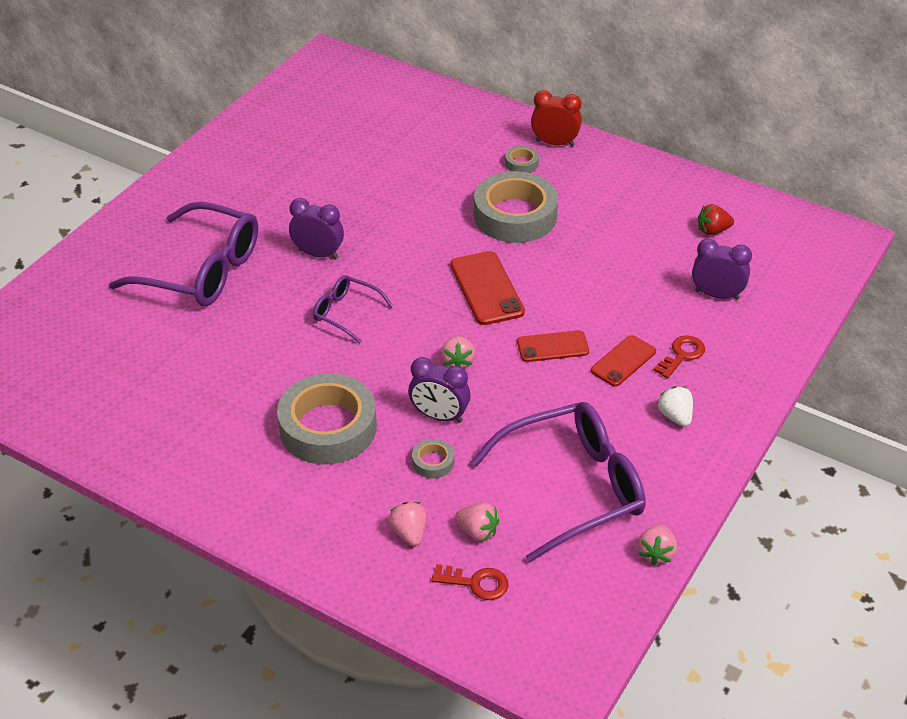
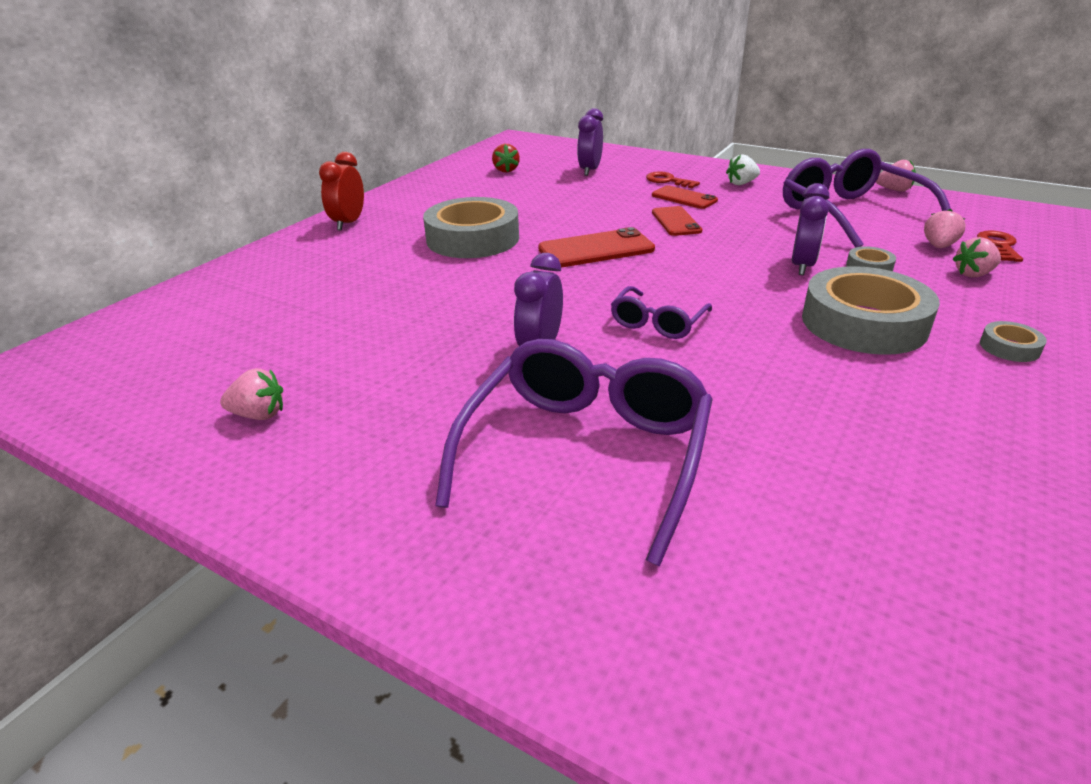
camera: 90 degrees left, 10 degrees down
pink strawberry [441,336,475,368] -> pink strawberry moved to [220,368,283,420]
grey tape [505,145,539,173] -> grey tape moved to [980,321,1047,362]

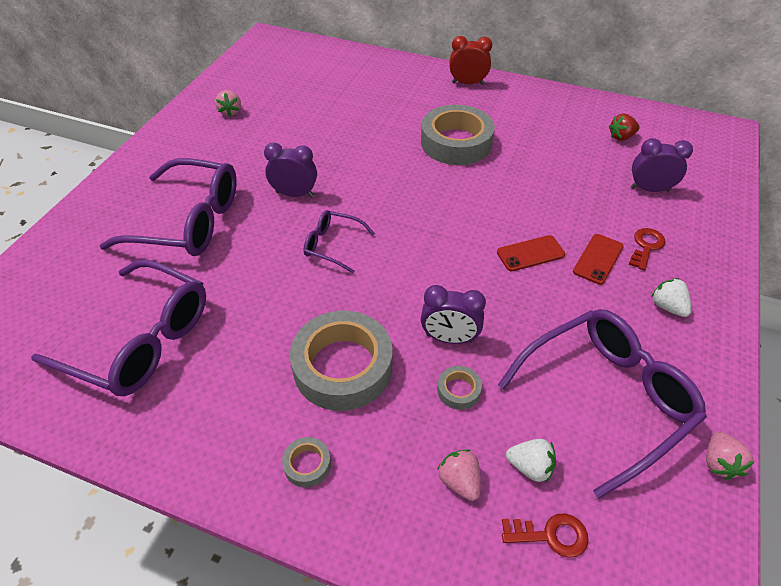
camera: 80 degrees right, 15 degrees up
red phone [538,227,655,268] -> none
pink strawberry [924,209,966,248] -> white strawberry [506,439,556,482]
none -> purple glasses [31,260,206,396]

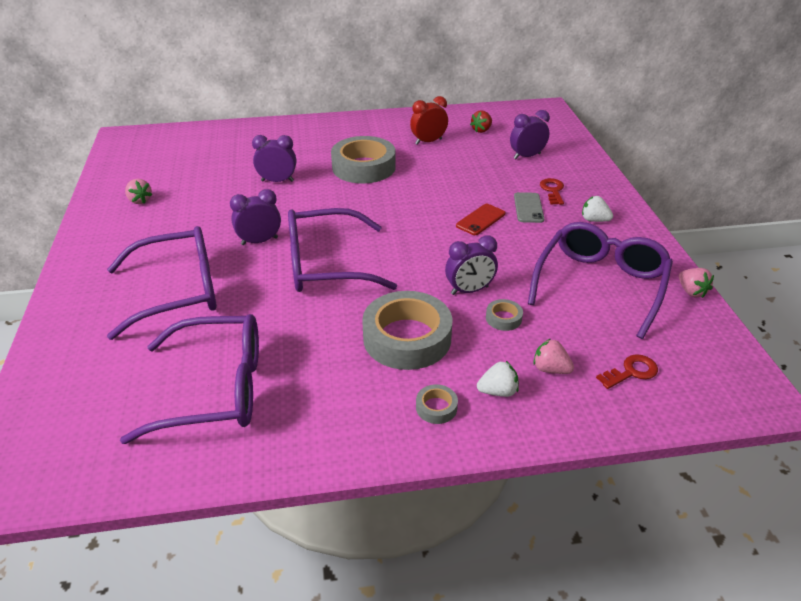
camera: 30 degrees left, 10 degrees down
purple glasses [304,210,375,273] -> purple glasses [288,208,397,292], size x1.98
red clock [450,36,492,84] -> red clock moved to [410,96,448,145]
white strawberry [506,439,556,482] -> white strawberry moved to [477,361,519,397]
red phone [573,234,623,285] -> grey phone [514,192,544,223]
none -> purple clock [252,135,296,182]

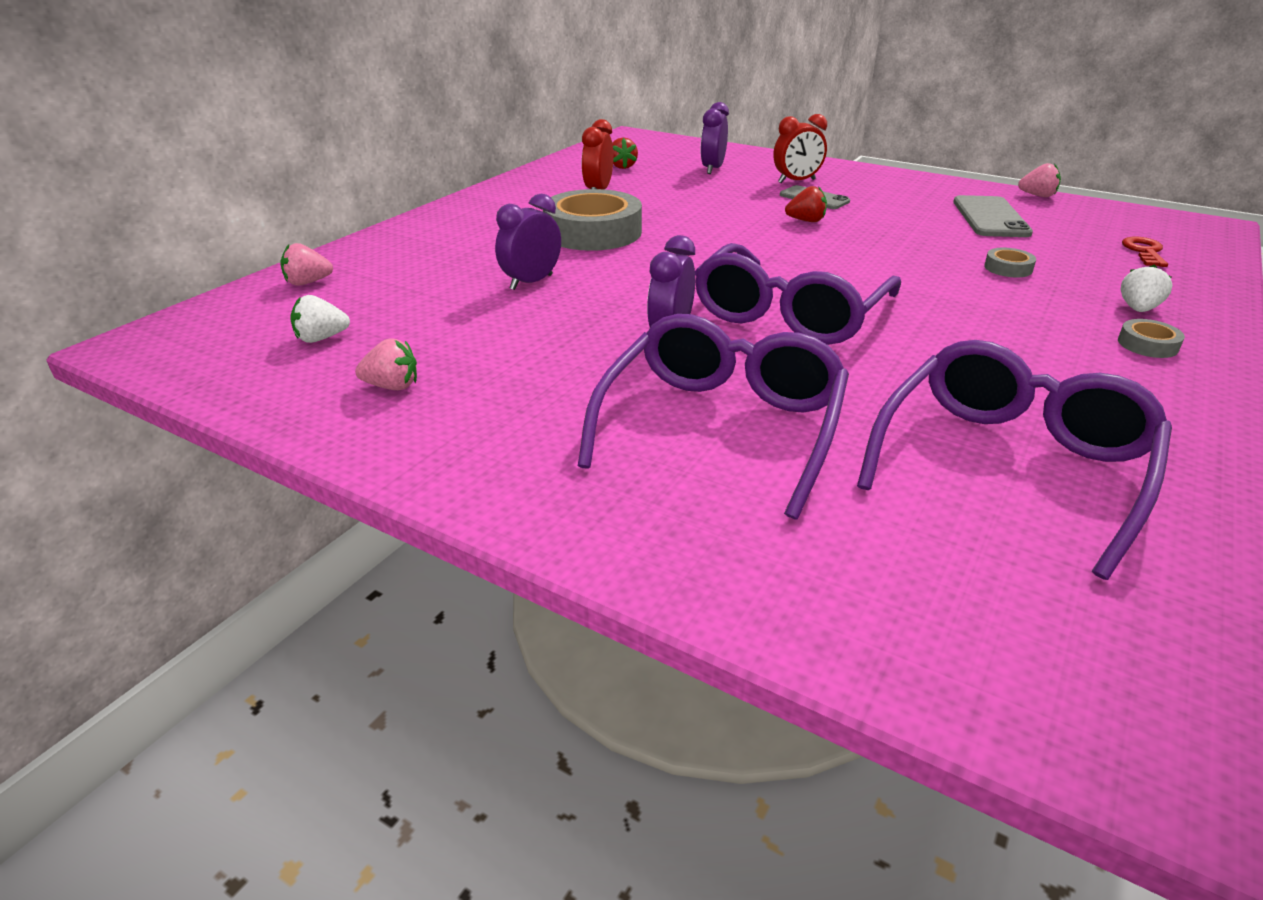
camera: 50 degrees left, 5 degrees down
grey tape [362,291,452,370] -> none
purple clock [445,235,498,295] -> none
red phone [456,204,505,235] -> red strawberry [785,186,827,222]
purple glasses [528,222,673,339] -> grey phone [953,195,1033,237]
pink strawberry [534,339,574,374] -> pink strawberry moved to [280,243,333,286]
red key [540,178,564,205] -> red clock [773,114,827,183]
white strawberry [582,196,613,222] -> white strawberry moved to [290,295,350,343]

